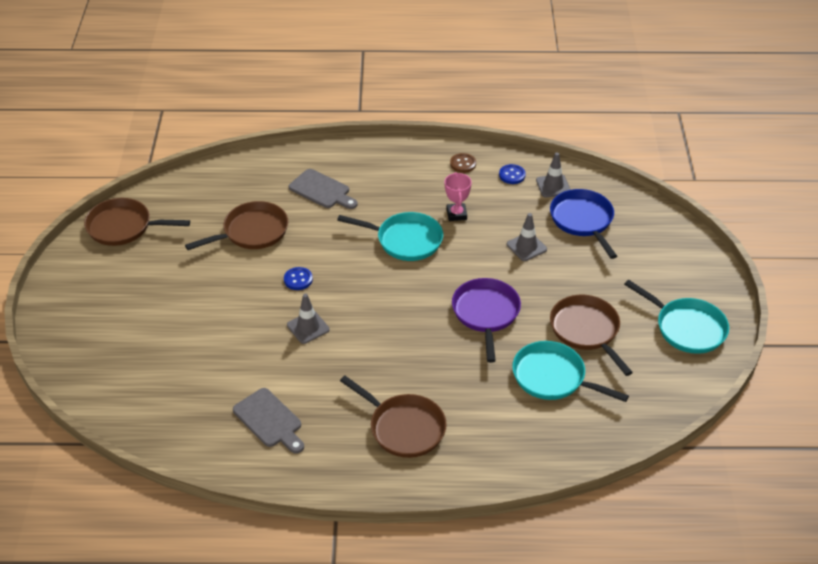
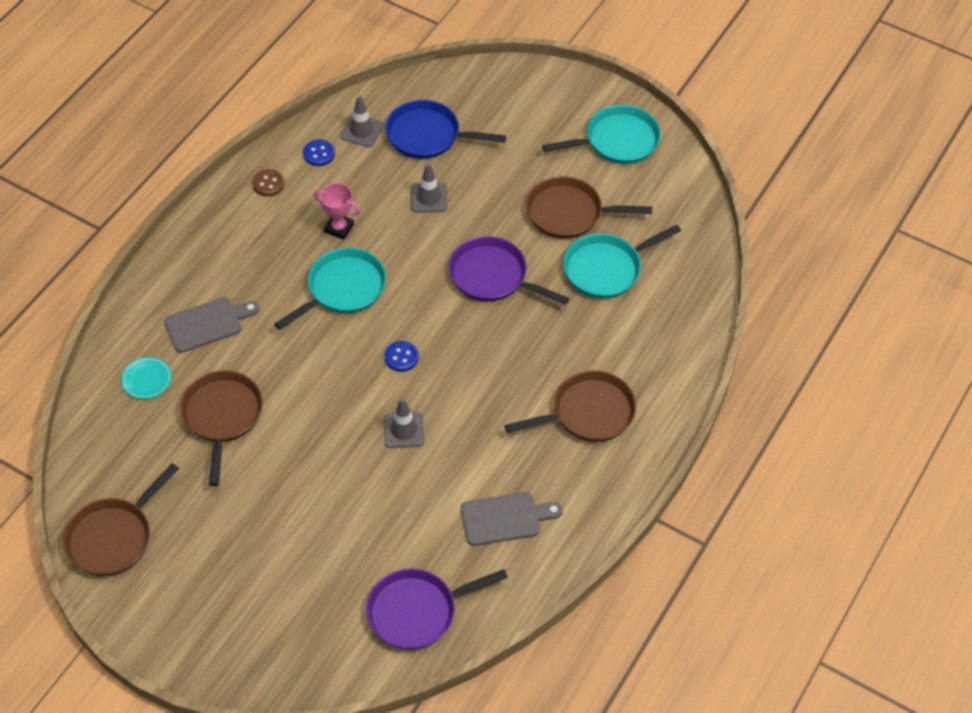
camera: 60 degrees left, 10 degrees up
blue button [284,267,313,290] -> blue button moved to [385,341,419,372]
none -> turquoise plate [121,357,172,399]
none -> purple pan [366,568,508,650]

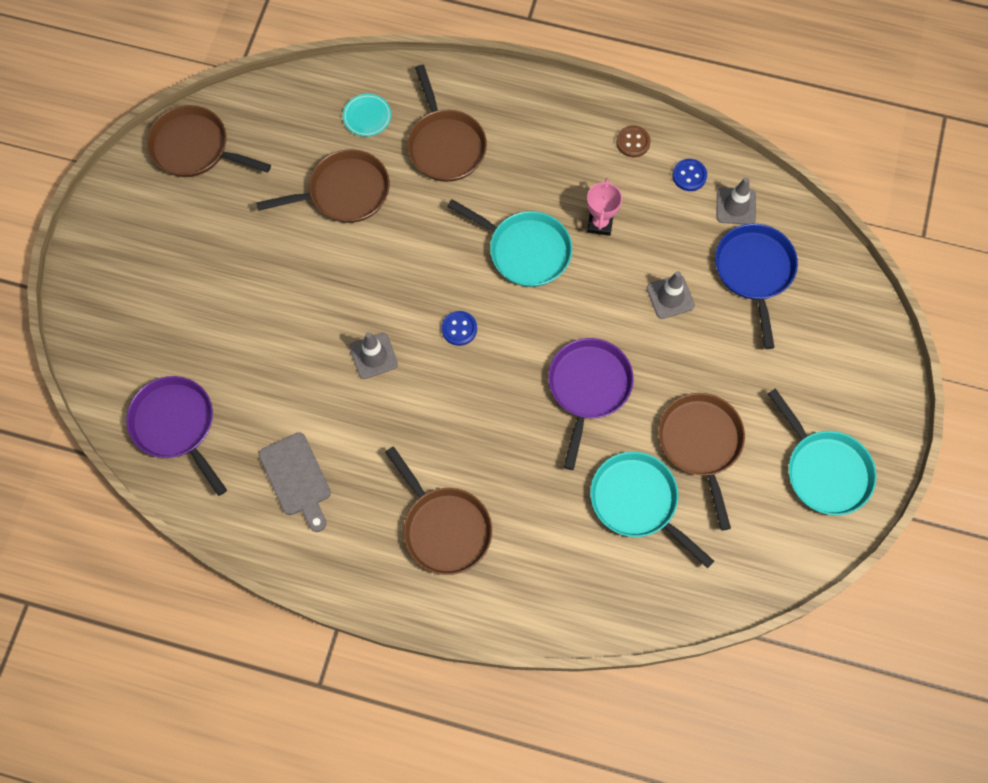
camera: 75 degrees right, 15 degrees up
grey cutting board [164,297,259,353] -> brown pan [407,65,487,182]

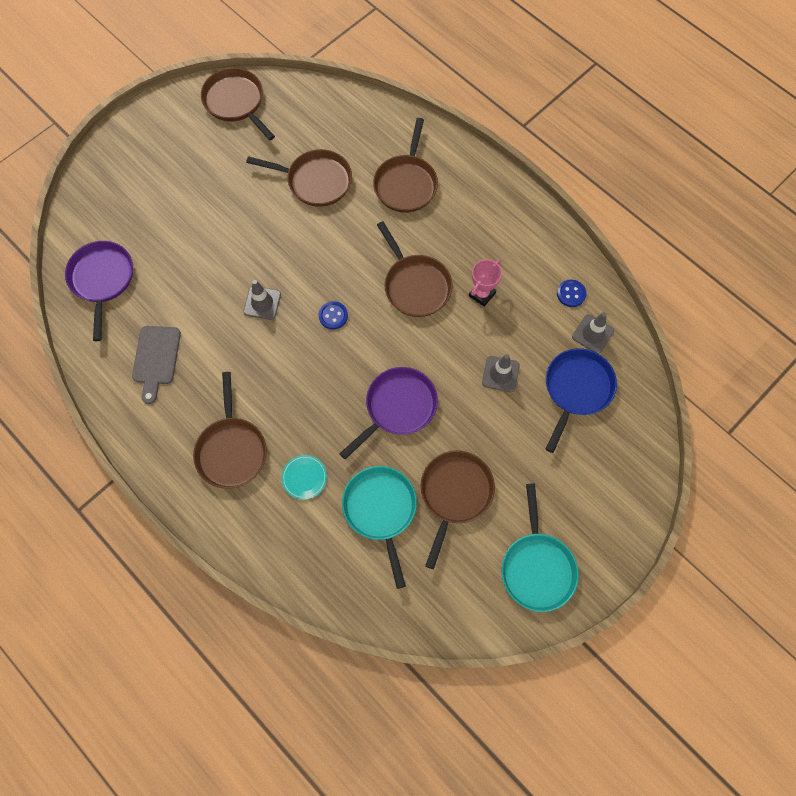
camera: 30 degrees right, 0 degrees up
turquoise plate [343,94,391,137] -> turquoise plate moved to [281,455,327,500]
turquoise pan [447,199,572,287] -> brown pan [377,221,453,317]
brown button [616,125,651,157] -> none

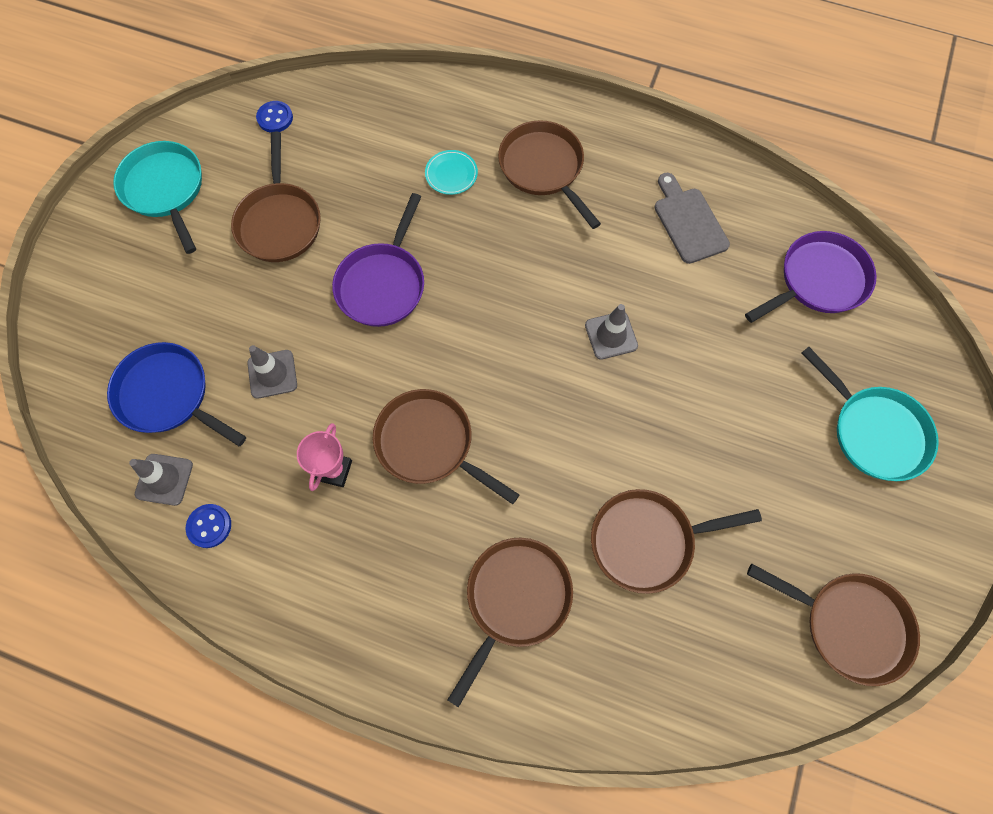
camera: 155 degrees right, 0 degrees up
purple pan [65,241,133,341] -> purple pan turned 90 degrees counterclockwise [745,231,877,323]
blue button [319,301,348,329] -> blue button moved to [256,101,293,133]
turquoise pan [342,466,417,589] -> turquoise pan moved to [801,347,939,481]
brown pan [373,118,438,213] -> brown pan turned 45 degrees clockwise [448,538,573,708]
blue pan [546,348,617,453] -> blue pan turned 120 degrees clockwise [107,342,246,446]

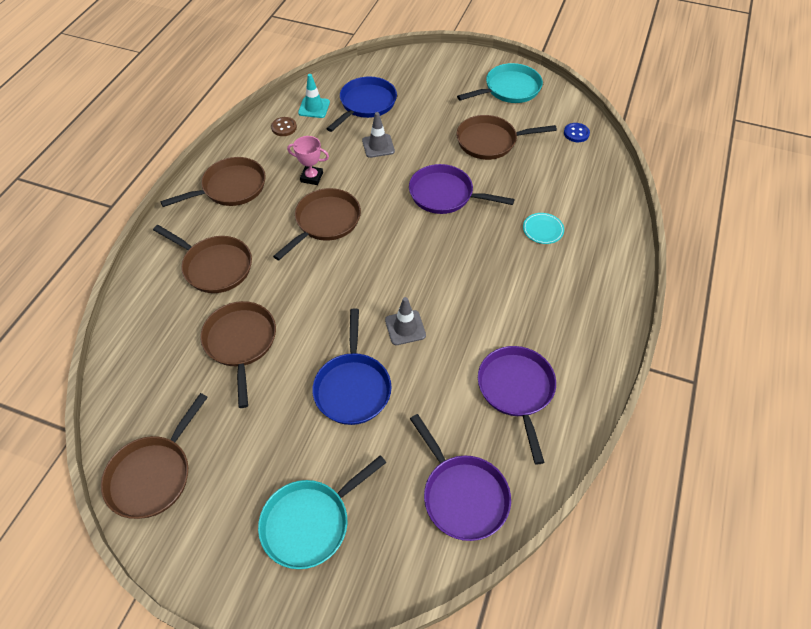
camera: 90 degrees right, 15 degrees down
grey traffic cone [129,454,193,506] -> turquoise traffic cone [298,74,330,118]
blue button [186,504,231,548] -> brown button [271,117,297,136]
brown pan [498,120,601,229] -> brown pan moved to [160,157,265,207]
grey cutting board [654,173,730,264] -> purple pan [478,346,556,464]
none -> blue pan [312,308,392,425]

